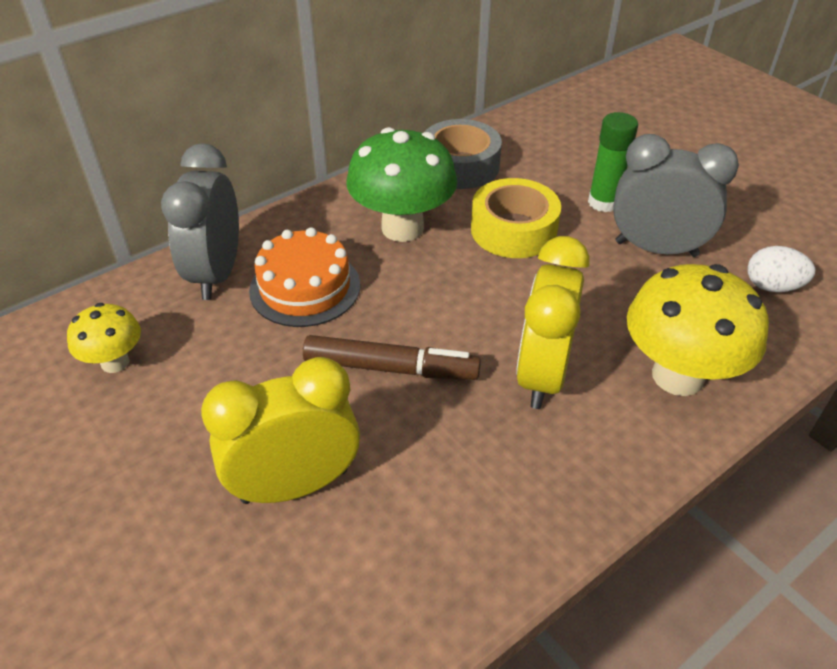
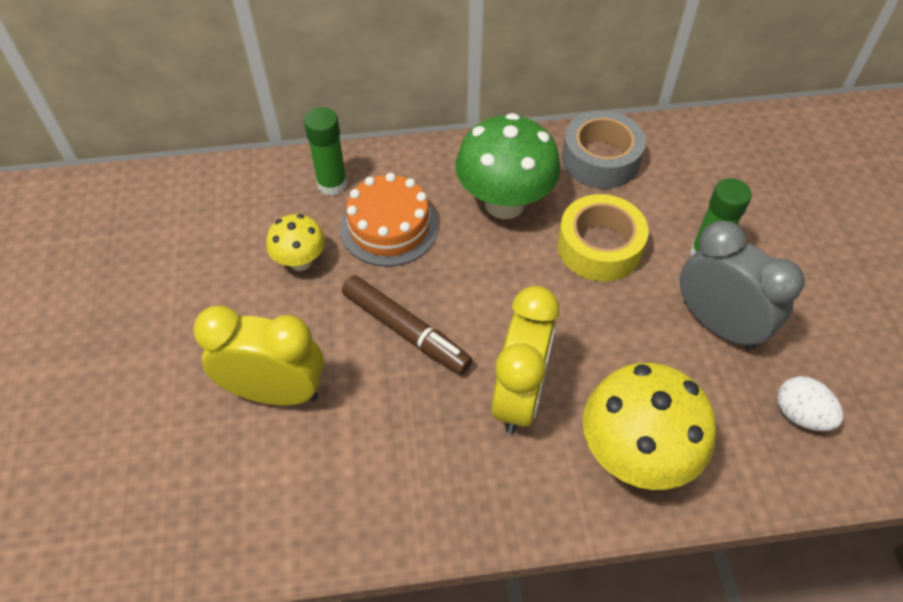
camera: 30 degrees right, 10 degrees up
yellow mushroom [67,303,141,373] -> yellow mushroom moved to [266,214,325,271]
grey clock [161,143,239,300] -> green glue stick [304,107,348,196]
yellow clock [516,236,590,409] -> yellow clock turned 150 degrees clockwise [491,286,559,434]

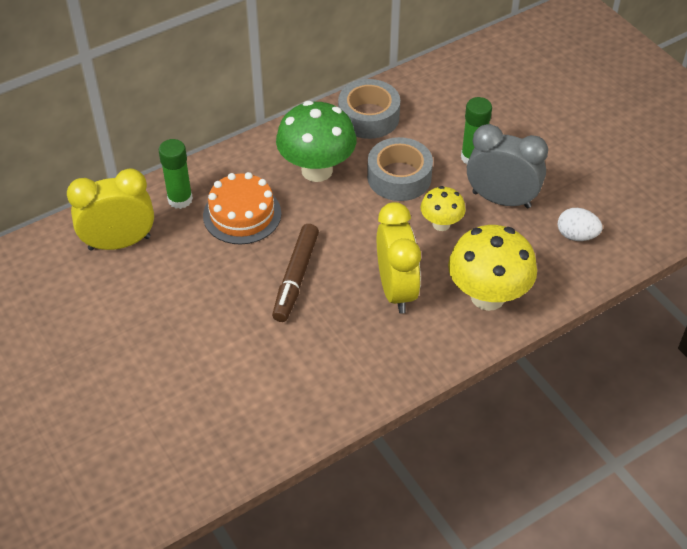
camera: 25 degrees left, 5 degrees down
yellow clock [193,306,324,406] -> yellow clock moved to [67,168,154,251]
yellow mushroom [266,214,325,271] -> yellow mushroom moved to [420,186,466,231]
brown marker [342,275,472,375] -> brown marker turned 90 degrees clockwise [272,224,319,322]
yellow tape [557,194,648,282] -> grey tape [367,137,433,201]

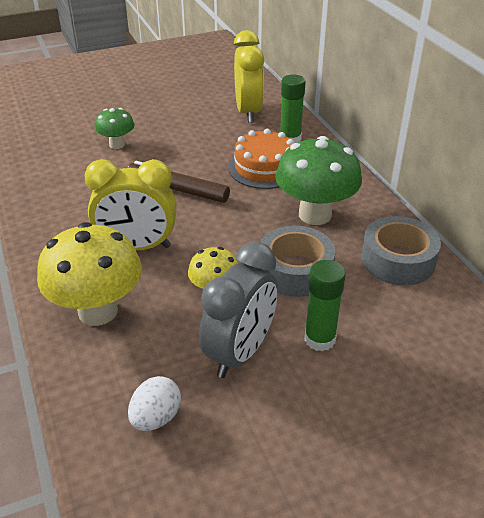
camera: 100 degrees right, 10 degrees down
none -> green mushroom [94,108,135,149]

